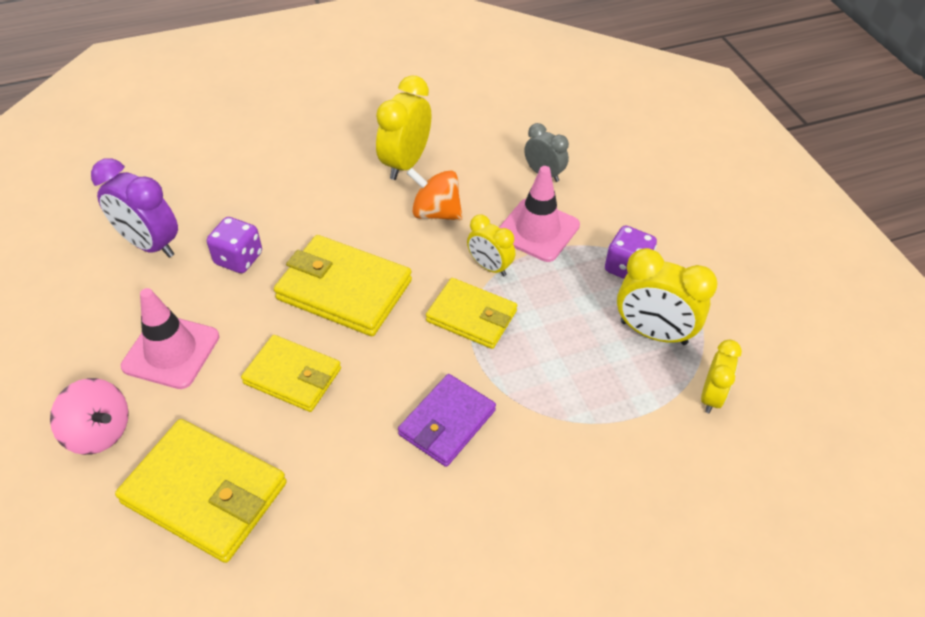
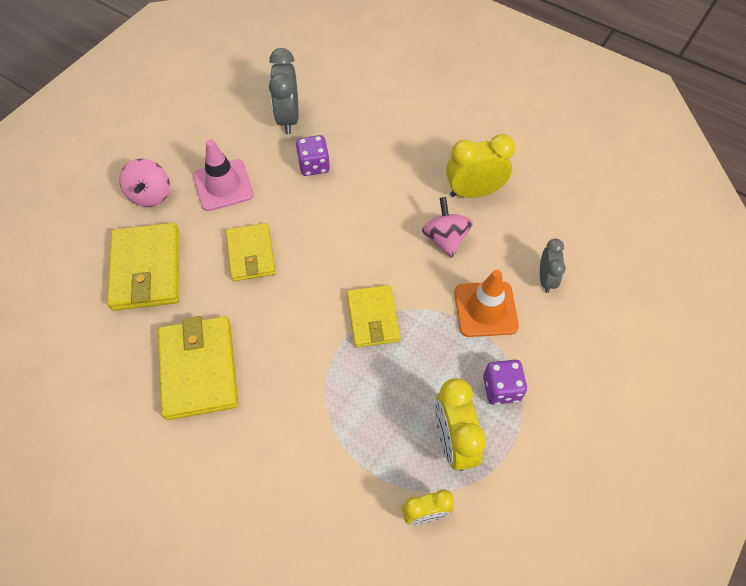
camera: 55 degrees right, 10 degrees up
purple clock [91,158,178,258] -> grey clock [269,48,298,134]
yellow wallet [274,235,412,336] -> yellow wallet moved to [158,316,238,420]
purple wallet [398,374,496,467] -> none
orange spinning top [407,168,463,220] -> pink spinning top [422,197,473,258]
yellow clock [467,215,515,276] -> none
pink traffic cone [499,166,580,262] -> orange traffic cone [454,270,519,337]

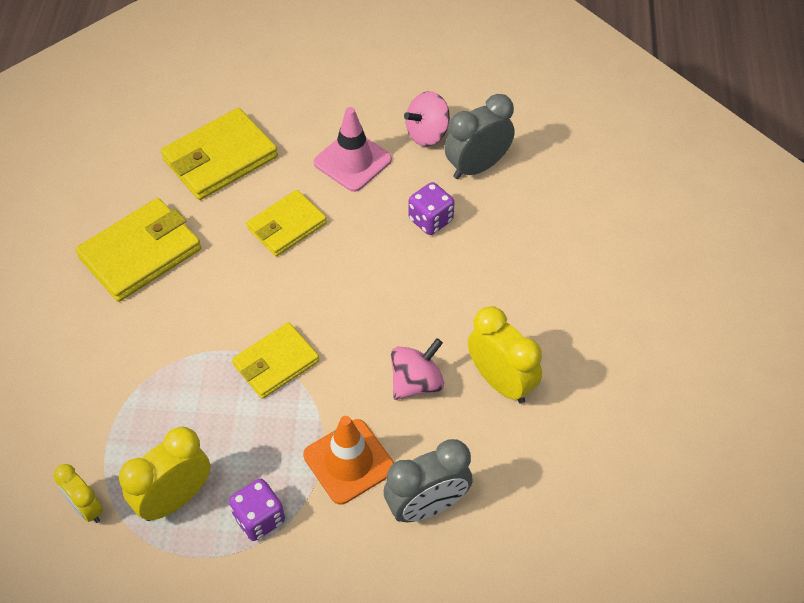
camera: 60 degrees right, 5 degrees down
pink spinning top [119,159,170,207] -> pink spinning top moved to [404,91,450,147]
grey clock [540,239,566,293] -> grey clock [384,439,473,522], size x1.63

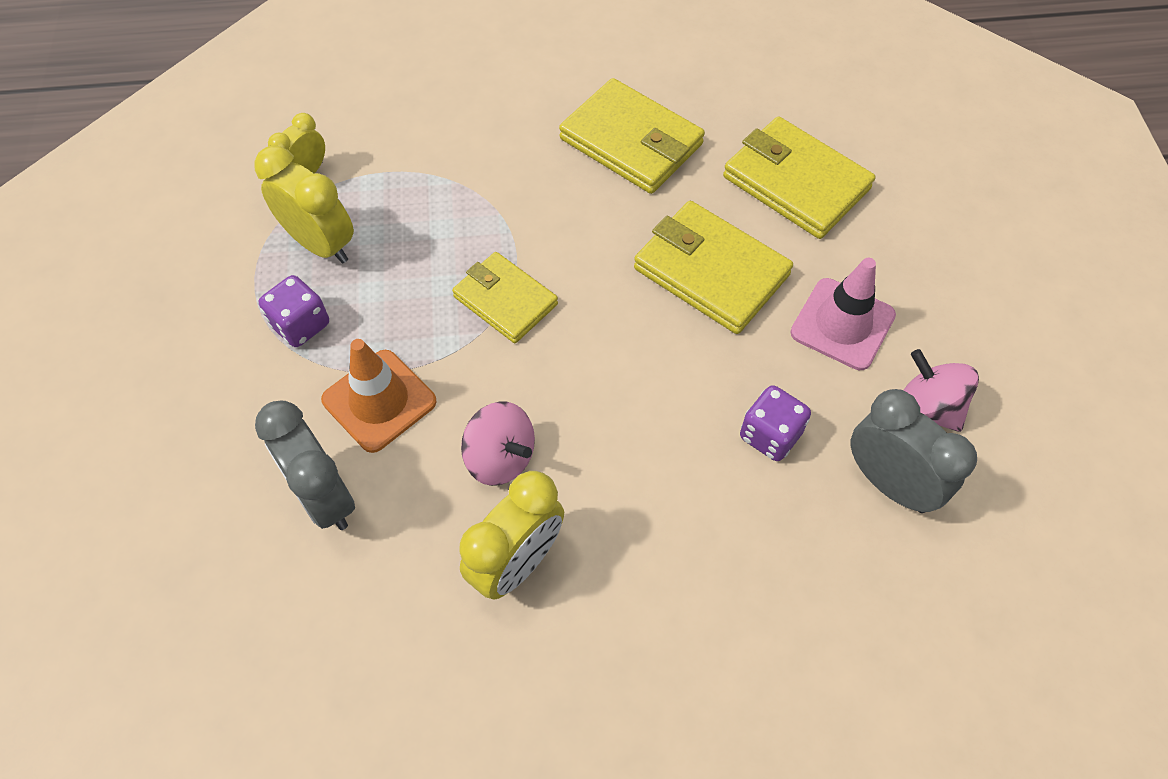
camera: 80 degrees right, 5 degrees up
yellow wallet [246,190,327,256] -> yellow wallet [634,201,793,334], size x1.51

